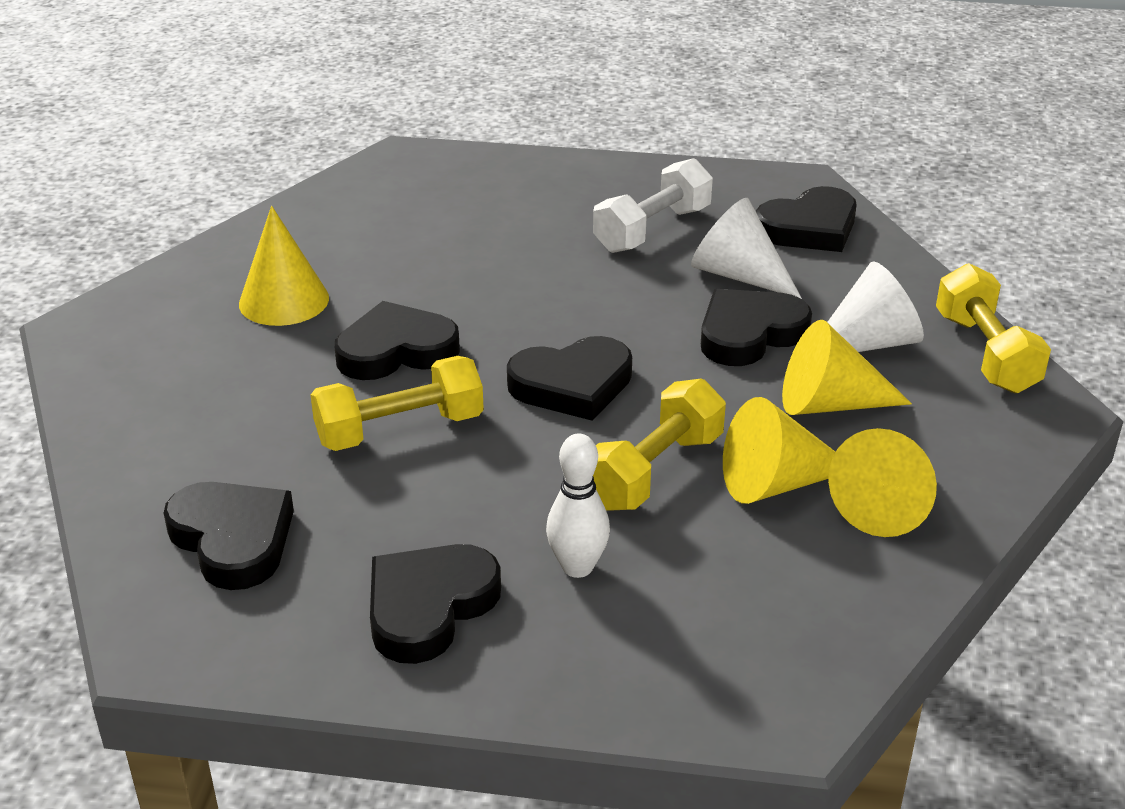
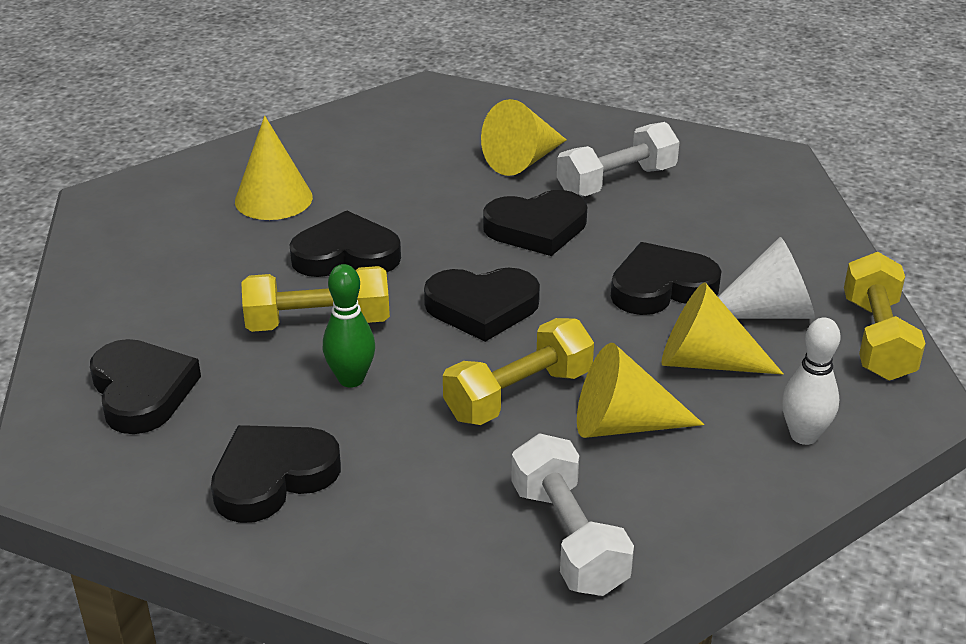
camera: 15 degrees right, 0 degrees up
white bowling pin [546,433,610,578] -> white bowling pin moved to [782,317,840,445]
white cone [691,198,802,299] -> none
black heart [756,186,857,252] -> black heart moved to [483,190,587,256]
yellow cone [828,428,937,537] -> yellow cone moved to [481,99,566,176]
none -> green bowling pin [323,264,375,388]
none -> white dumbbell [511,434,634,596]

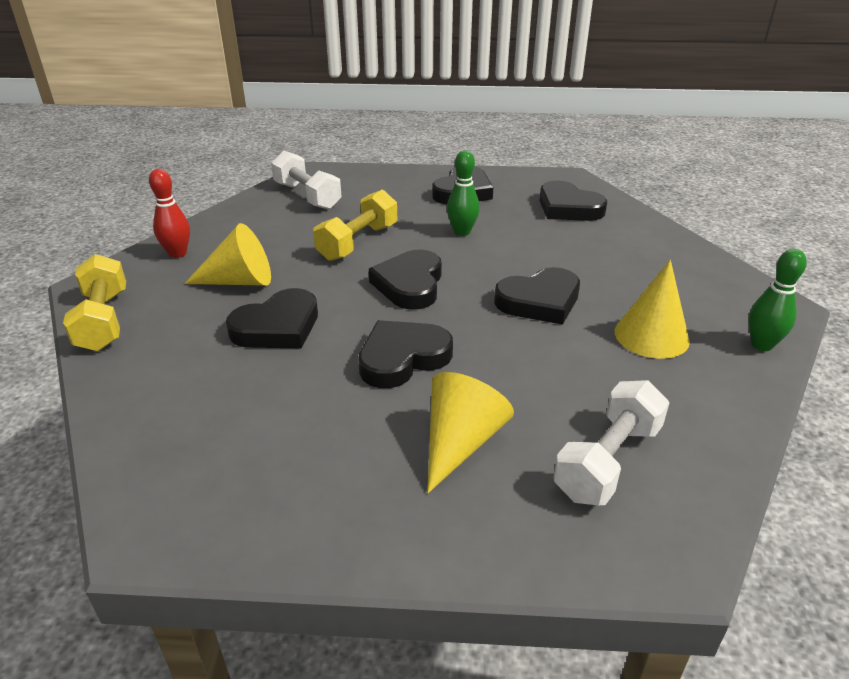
camera: 160 degrees right, 0 degrees up
yellow dumbbell [241,266,390,332] -> none
black heart [424,267,540,342] -> black heart turned 60 degrees counterclockwise [369,250,442,310]
white dumbbell [557,122,679,197] -> white dumbbell moved to [553,380,669,505]
yellow cone [577,343,704,438] -> none
white cone [718,237,815,319] -> none
white bowling pin [782,317,840,445] -> red bowling pin [149,169,190,258]
none -> green bowling pin [748,249,807,351]

